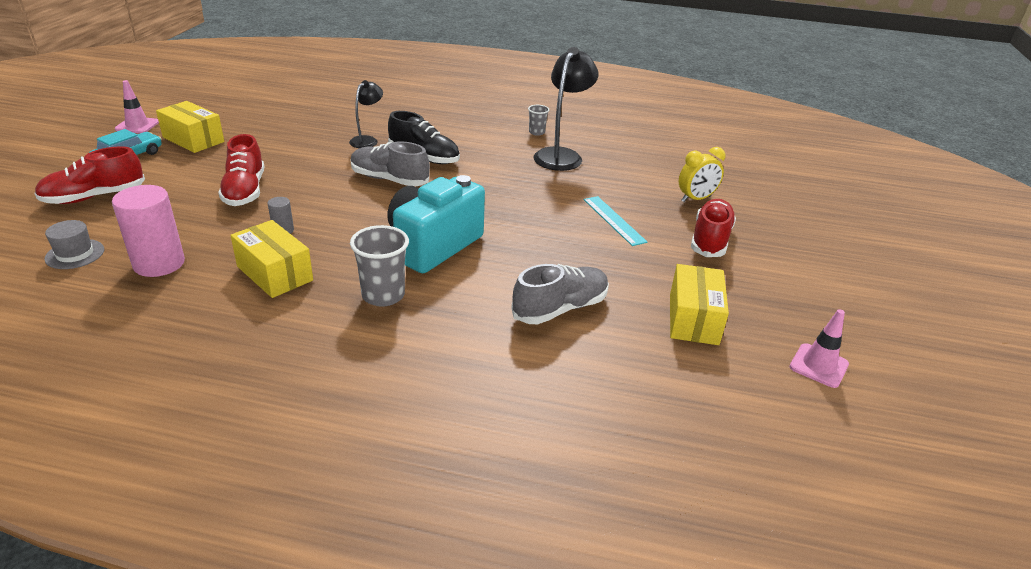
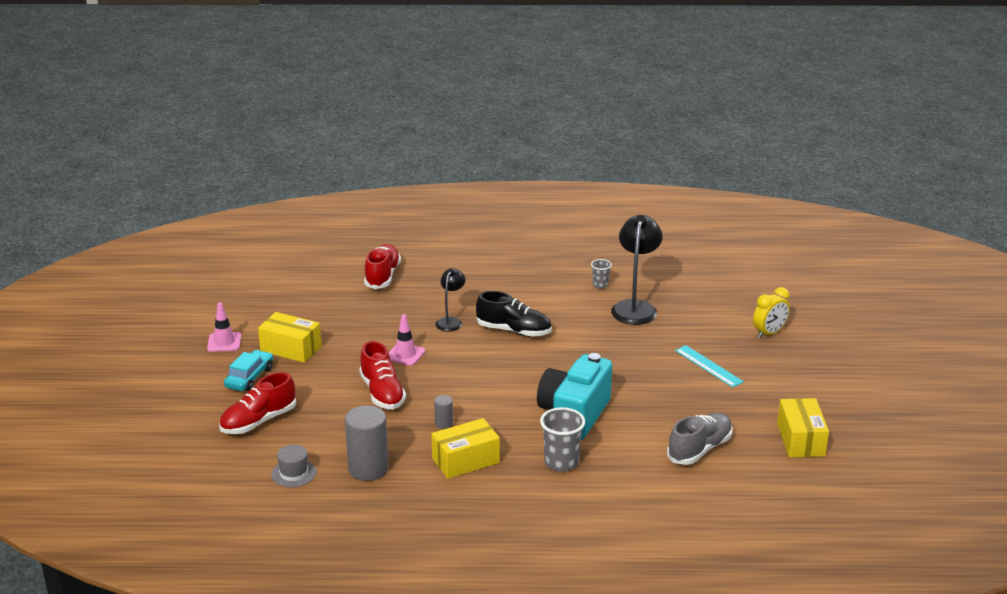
camera: 10 degrees left, 5 degrees down
pink cylinder [112,185,185,277] -> grey cylinder [345,406,389,481]
yellow box [230,220,313,298] -> yellow box turned 60 degrees counterclockwise [431,418,500,479]
grey shoe [351,141,430,186] -> none
red shoe [691,199,736,257] -> red shoe moved to [364,244,401,289]
pink traffic cone [789,309,849,388] -> pink traffic cone moved to [389,314,425,366]

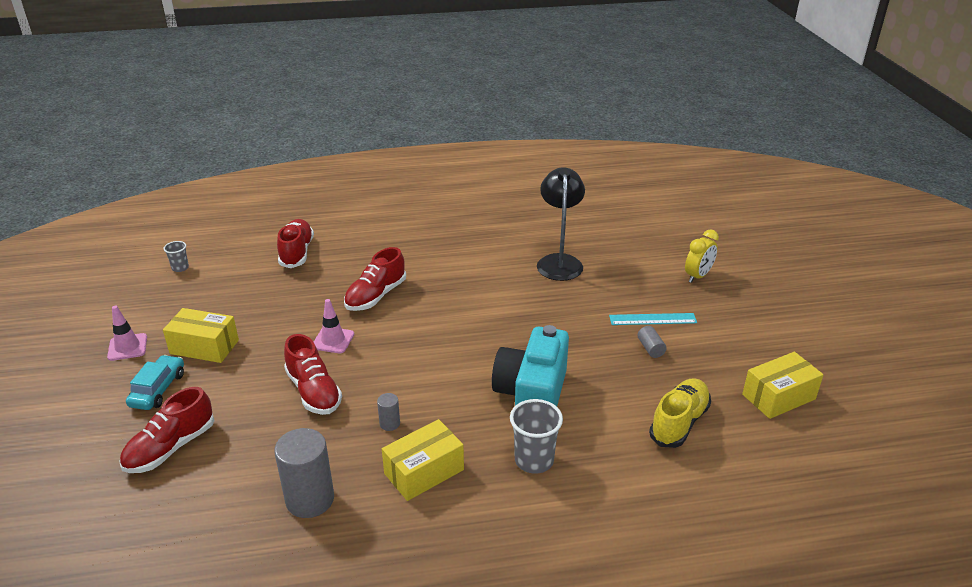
camera: 10 degrees left, 5 degrees up
grey hat [271,445,317,487] -> none
black lamp [436,268,465,332] -> red shoe [344,247,406,311]
black shoe [476,291,551,337] -> none
grey cup [591,259,612,289] -> grey cup moved to [164,241,189,272]
grey shoe [667,413,733,465] -> yellow shoe [649,378,711,448]
turquoise ruler [675,345,744,387] -> turquoise ruler turned 45 degrees counterclockwise [609,313,697,325]
yellow box [777,398,829,457] -> yellow box turned 75 degrees clockwise [742,352,824,419]
none -> grey cylinder [638,326,667,358]

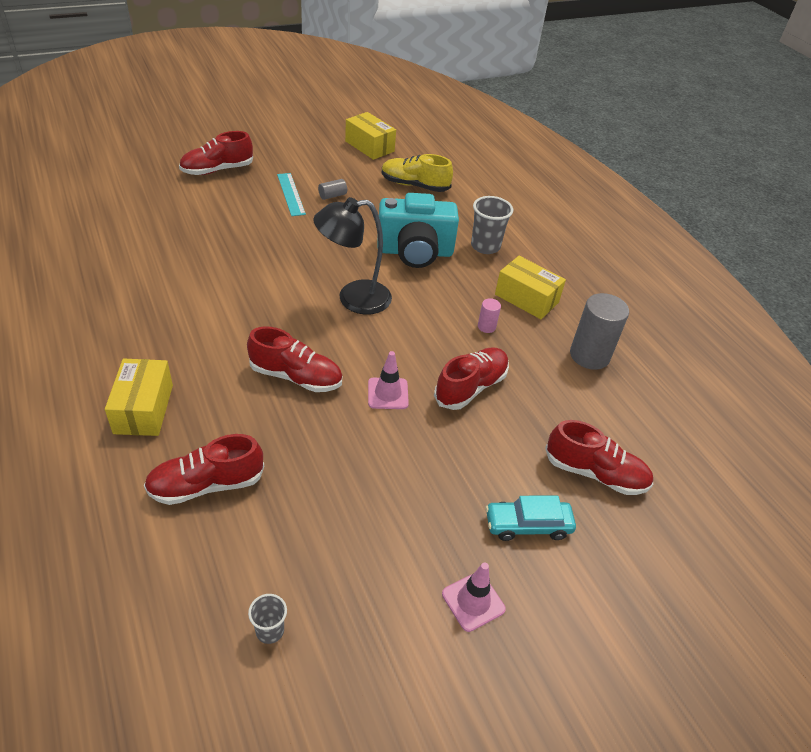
camera: 110 degrees left, 10 degrees up
yellow box [163,308,239,363] -> yellow box moved to [105,359,173,436]
grey cylinder [377,393,400,431] -> pink cylinder [478,298,501,333]
black lamp [537,167,585,281] -> black lamp moved to [313,197,392,314]
yellow clock [685,229,719,283] -> red shoe [179,131,253,175]

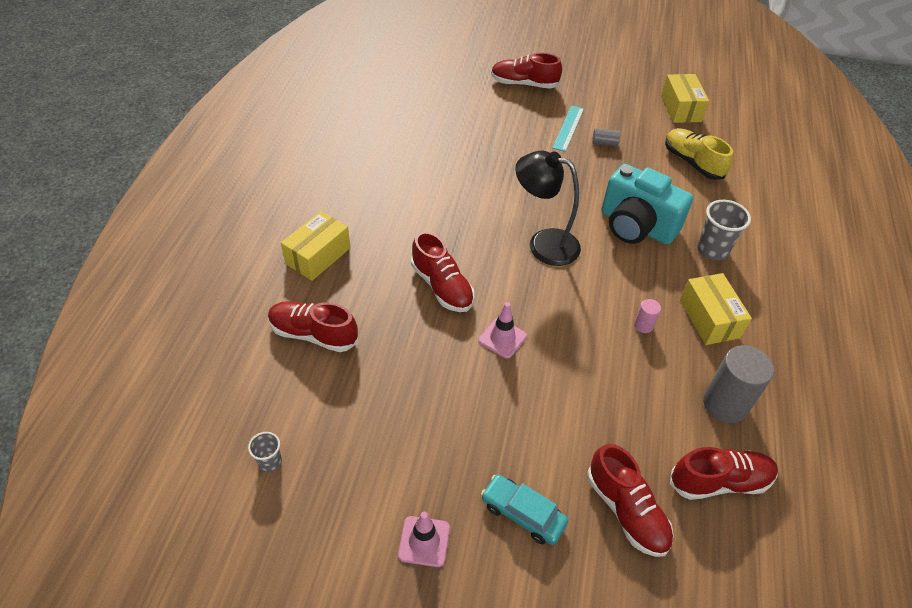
camera: 40 degrees right, 5 degrees up
red shoe [434,347,509,410] -> red shoe moved to [670,447,778,500]

